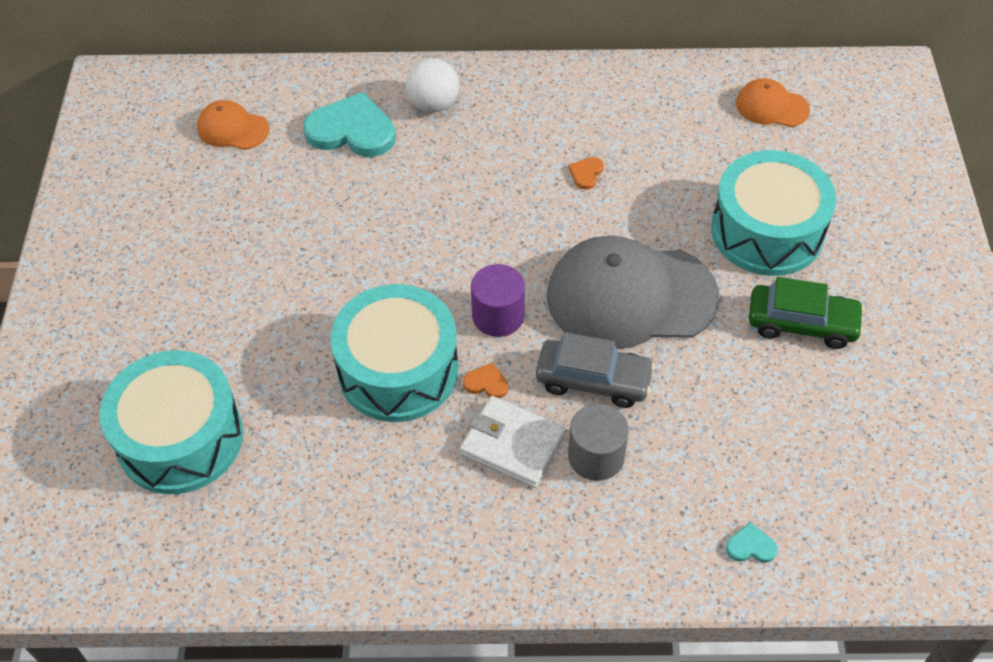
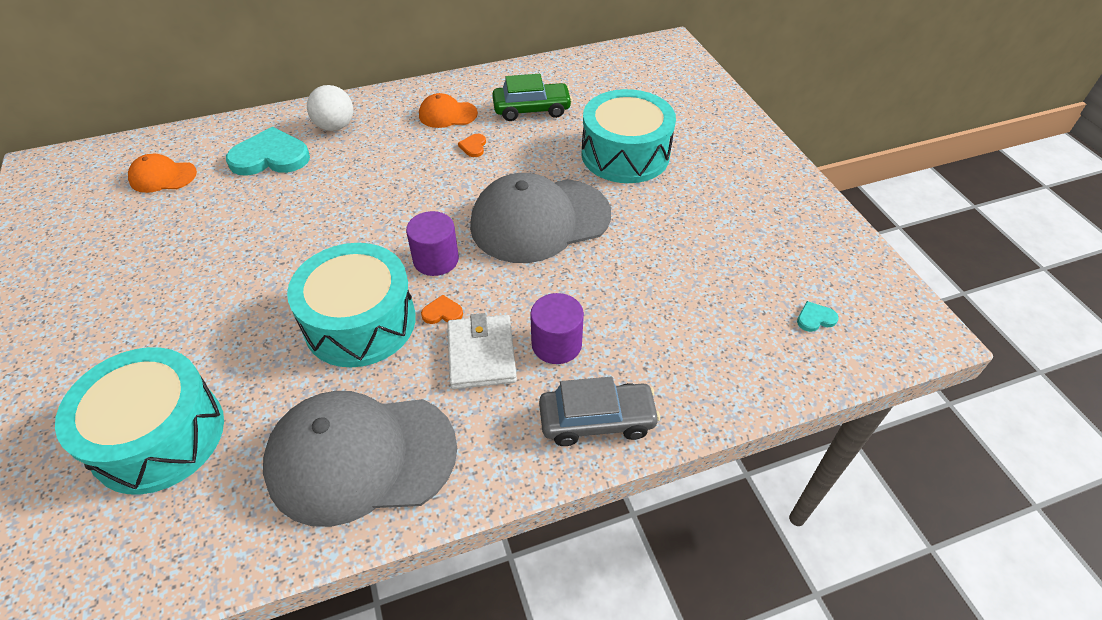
camera: 20 degrees left, 5 degrees down
white wallet [460,396,566,488] -> white wallet turned 75 degrees clockwise [447,313,517,389]
grey car [536,332,655,408] -> grey car moved to [539,377,660,446]
grey cylinder [568,404,629,481] -> purple cylinder [530,293,584,364]
turquoise heart [726,522,778,563] -> turquoise heart moved to [797,301,839,332]
orange cap [736,78,810,127] -> orange cap moved to [419,93,478,128]
green car [749,277,864,349] -> green car moved to [492,74,572,121]
none -> grey cap [263,391,457,527]

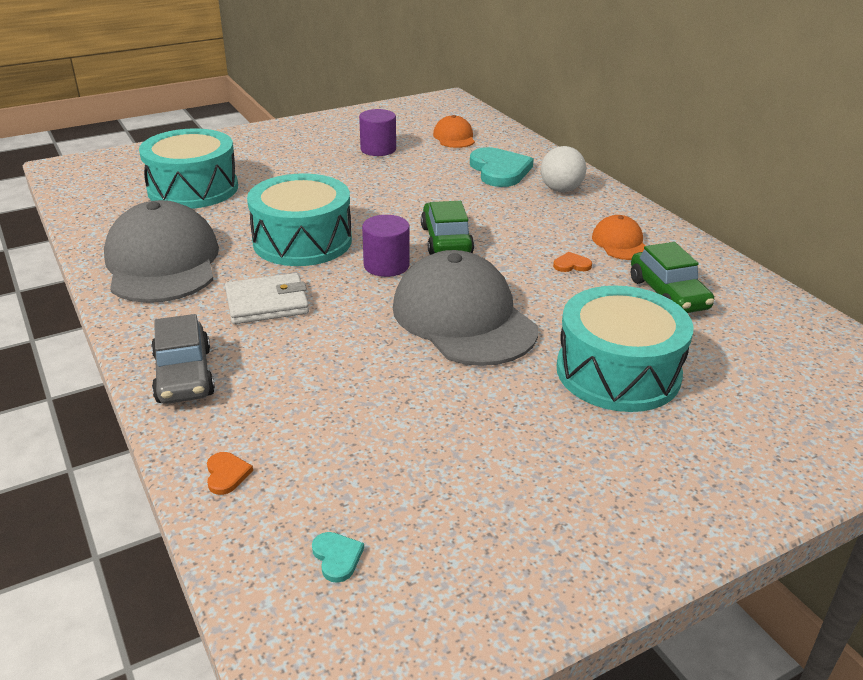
camera: 80 degrees right, 15 degrees down
orange heart [421,295,463,324] -> orange heart moved to [207,452,253,495]
purple cylinder [530,293,584,364] -> purple cylinder moved to [359,109,396,156]
none -> green car [421,201,474,255]

